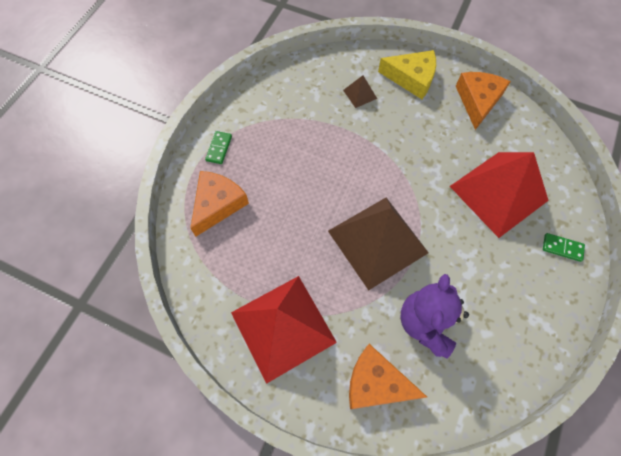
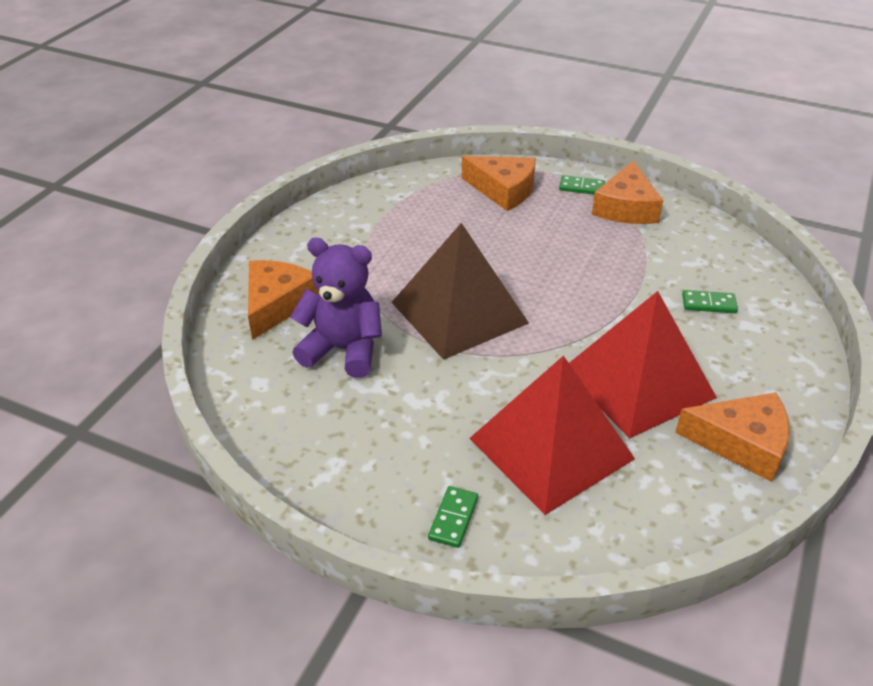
camera: 90 degrees right, 25 degrees down
red pyramid [231,276,337,384] -> red pyramid moved to [569,291,717,439]
brown pyramid [343,76,377,108] -> green domino [682,290,738,313]
yellow cheese [378,50,436,99] -> none
none -> orange cheese [592,161,663,224]

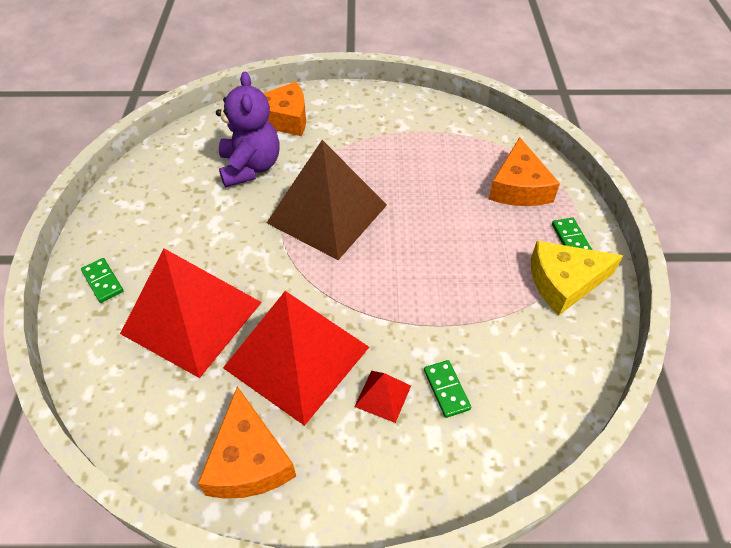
camera: 65 degrees right, 10 degrees up
green domino [428,486,478,548] -> green domino turned 60 degrees clockwise [81,258,123,303]
orange cheese [592,161,663,224] -> yellow cheese [531,241,623,315]
none -> red pyramid [354,371,411,423]

